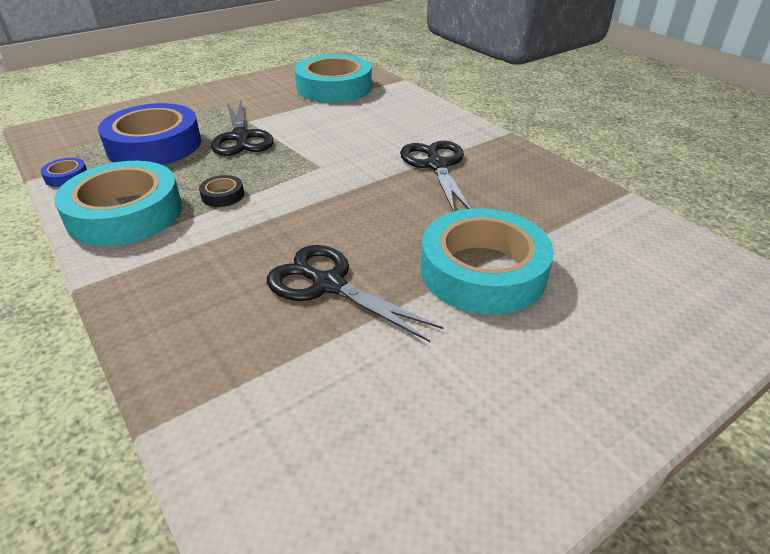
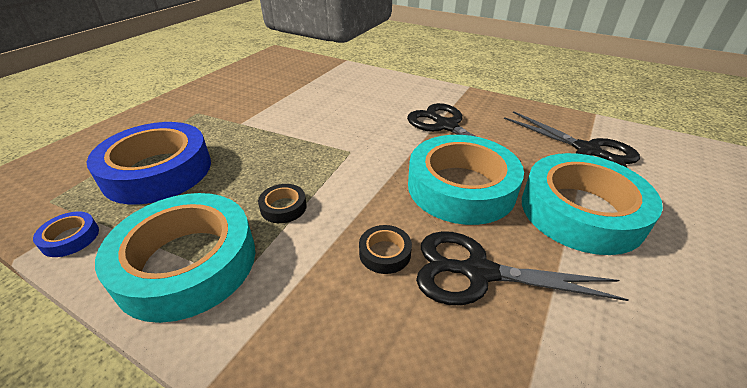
camera: 25 degrees left, 0 degrees up
black scissors [211,101,274,156] -> black scissors moved to [504,111,640,168]
turquoise tape [295,54,372,103] -> turquoise tape moved to [408,135,524,225]
none -> black tape [359,225,412,274]

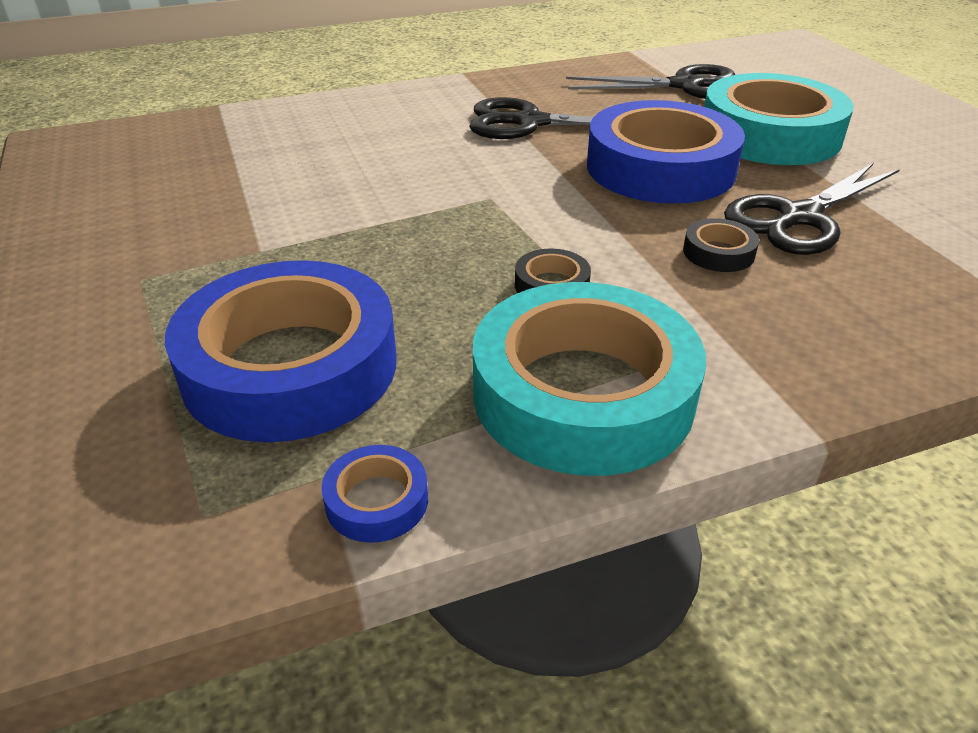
camera: 50 degrees left, 0 degrees up
turquoise tape [408,135,524,225] -> blue tape [587,100,745,204]

